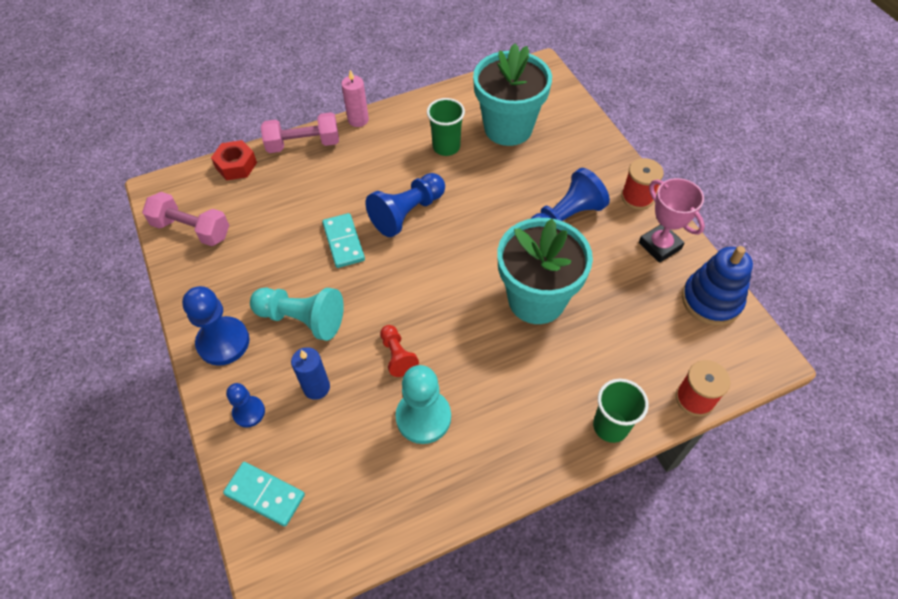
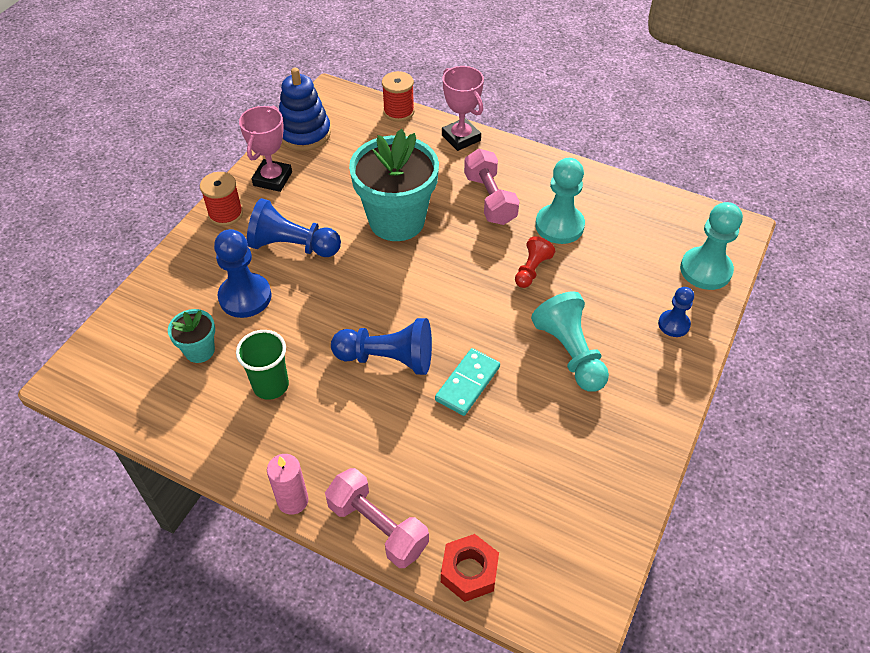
camera: 130 degrees left, 5 degrees down
pink dumbbell [142,192,229,246] -> pink dumbbell moved to [464,149,519,225]
blue pawn [182,286,250,366] -> blue pawn moved to [214,229,271,318]
turquoise domino [223,462,305,526] -> turquoise pawn [680,202,743,290]
blue candle [291,347,330,400] -> none
turquoise flower pot [473,44,552,146] -> turquoise flower pot [168,309,215,363], size x0.47
green cup [593,379,649,443] -> pink trophy [442,66,484,151]

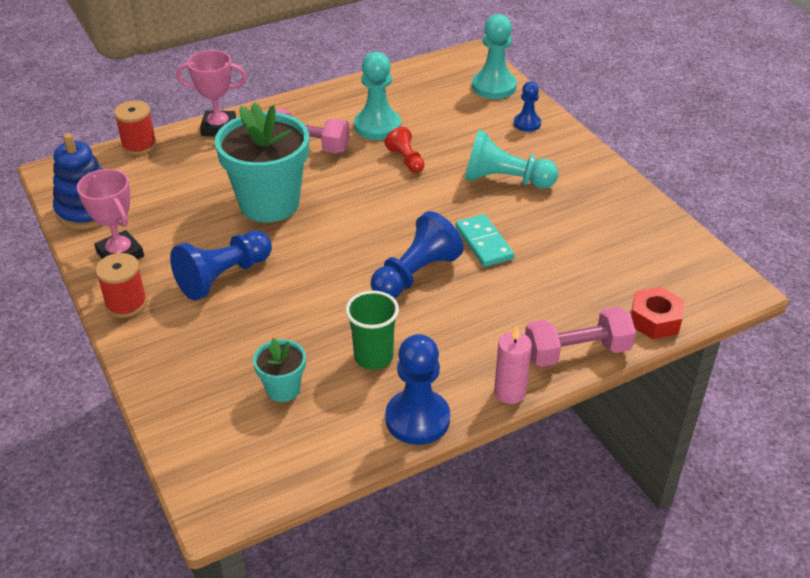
camera: 55 degrees left, 10 degrees down
blue pawn [214,229,271,318] -> blue pawn moved to [385,334,450,445]

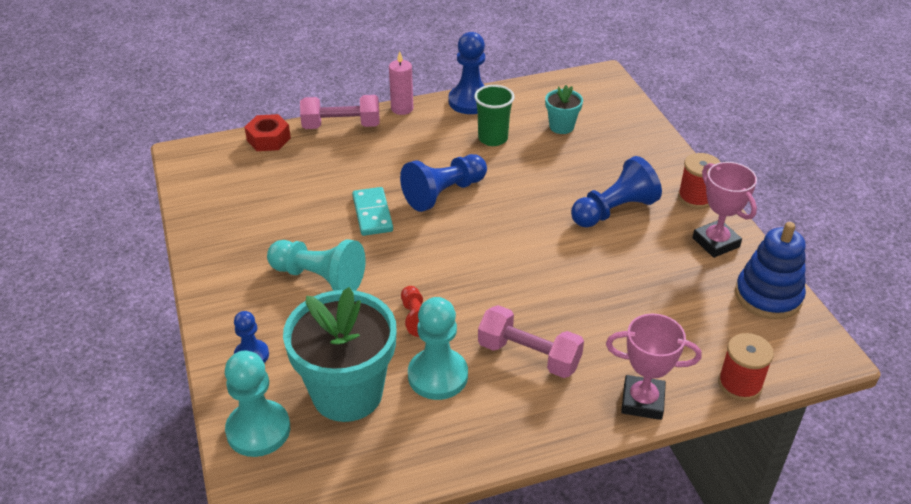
camera: 170 degrees left, 0 degrees up
turquoise flower pot [215,102,309,222] -> turquoise flower pot moved to [283,287,397,422]

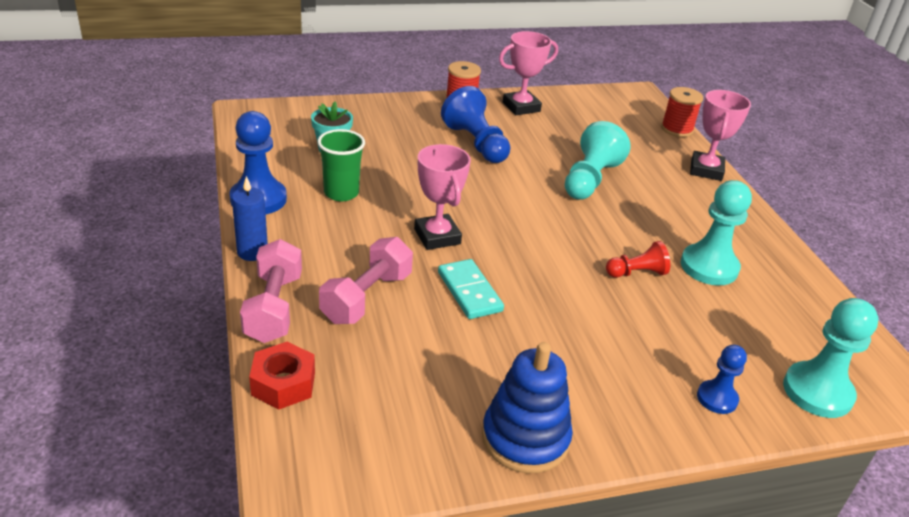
camera: 90 degrees left, 5 degrees down
turquoise pawn [267,239,365,291] -> turquoise pawn moved to [565,121,631,200]
turquoise flower pot [283,287,397,422] -> none
turquoise domino [352,187,393,236] -> turquoise domino turned 75 degrees clockwise [438,259,504,319]
pink candle [389,51,413,115] -> blue candle [232,176,268,261]
blue pawn [400,154,487,212] -> pink trophy [414,144,471,250]
pink dumbbell [478,305,584,378] -> pink dumbbell moved to [319,237,413,324]
blue stacking toy [735,222,806,320] -> blue stacking toy moved to [482,342,573,473]

